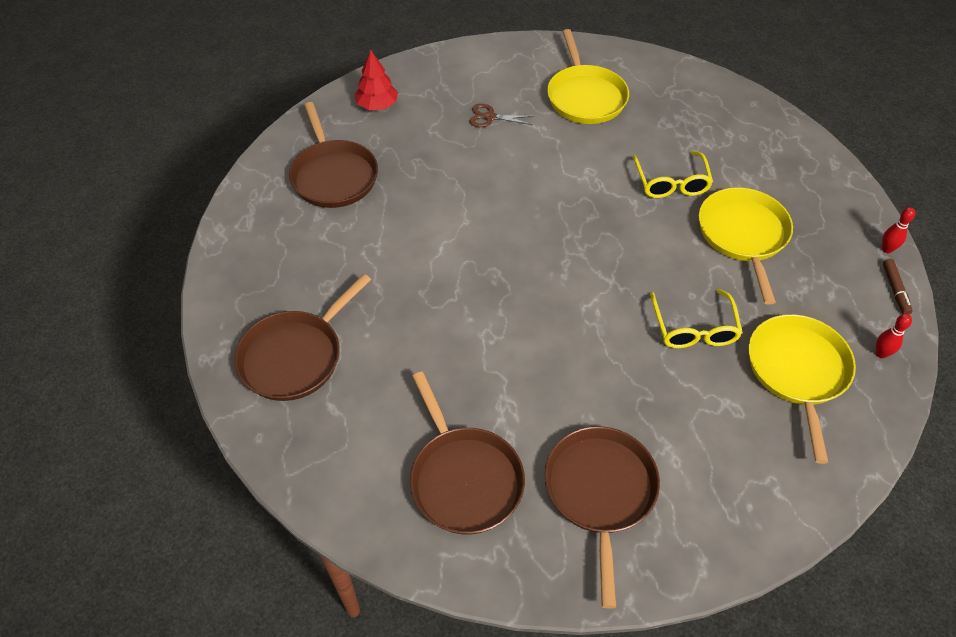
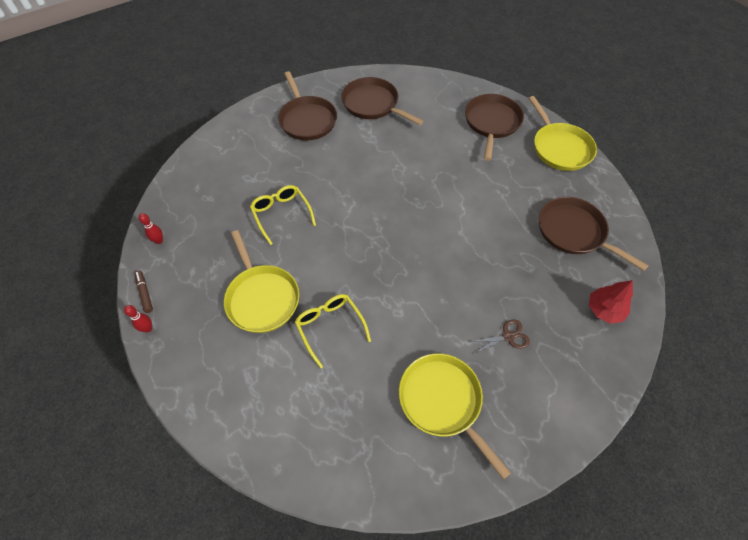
camera: 155 degrees right, 5 degrees up
yellow pan [749,314,856,464] -> yellow pan moved to [528,96,597,171]

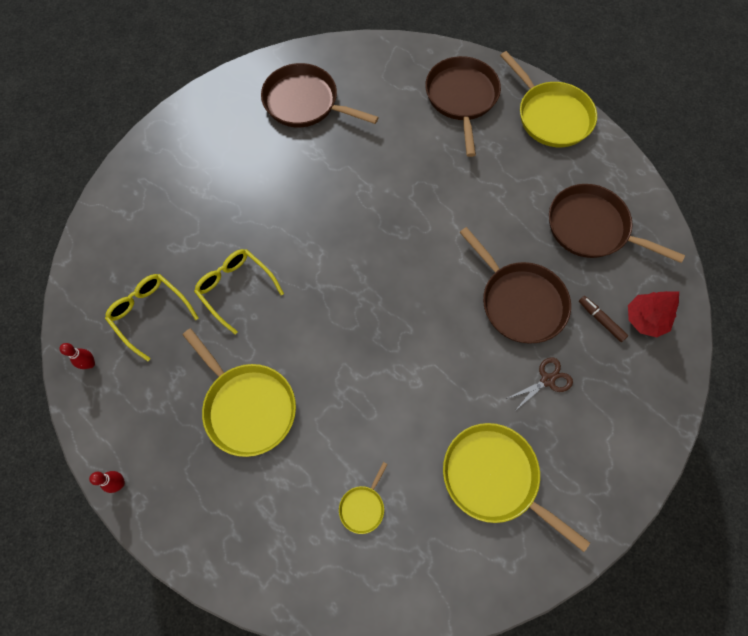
camera: 15 degrees left, 10 degrees up
brown marker [135,270,153,313] -> brown marker moved to [579,296,628,342]
brown pan [278,71,337,141] -> brown pan moved to [460,227,571,343]
yellow glasses [295,294,371,369] -> yellow glasses moved to [105,274,199,361]
none -> yellow pan [339,462,388,534]

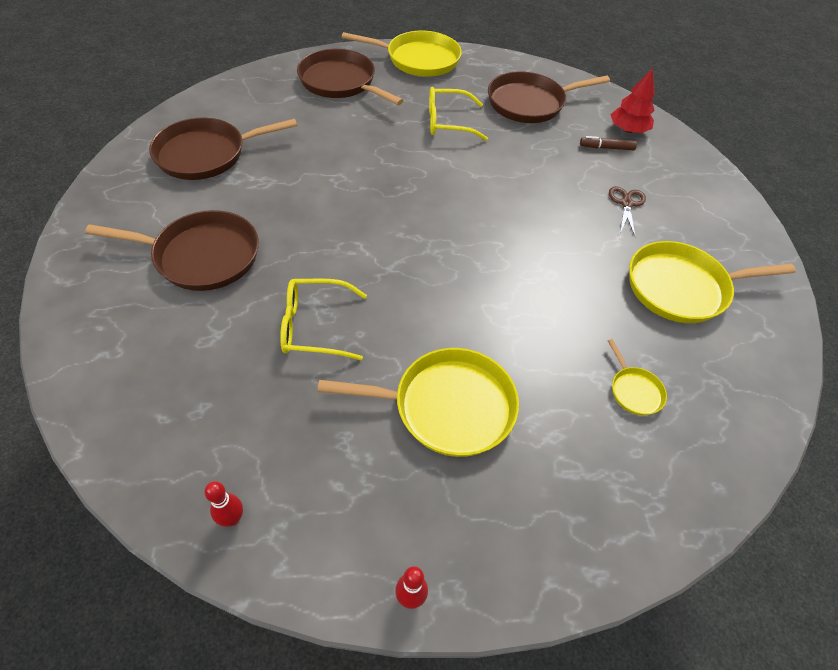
camera: 50 degrees left, 15 degrees down
yellow glasses [105,274,199,361] -> yellow glasses moved to [429,87,488,141]
brown pan [460,227,571,343] -> brown pan moved to [85,210,259,291]

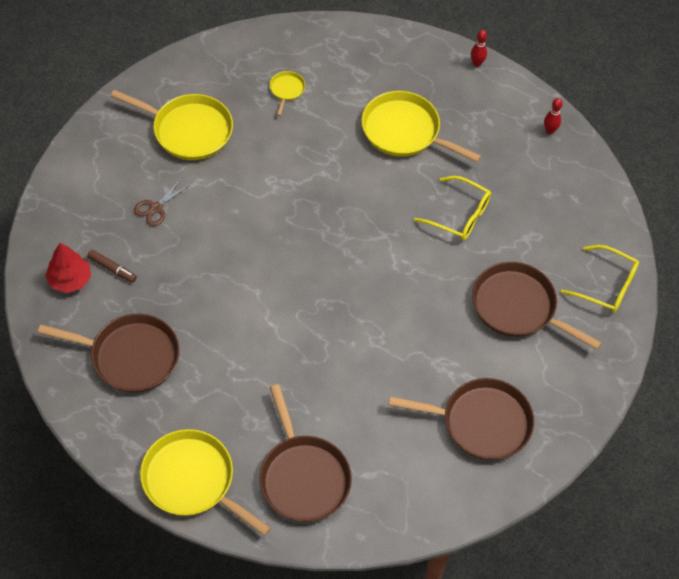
camera: 150 degrees left, 5 degrees up
yellow glasses [429,87,488,141] -> yellow glasses moved to [561,245,639,313]

